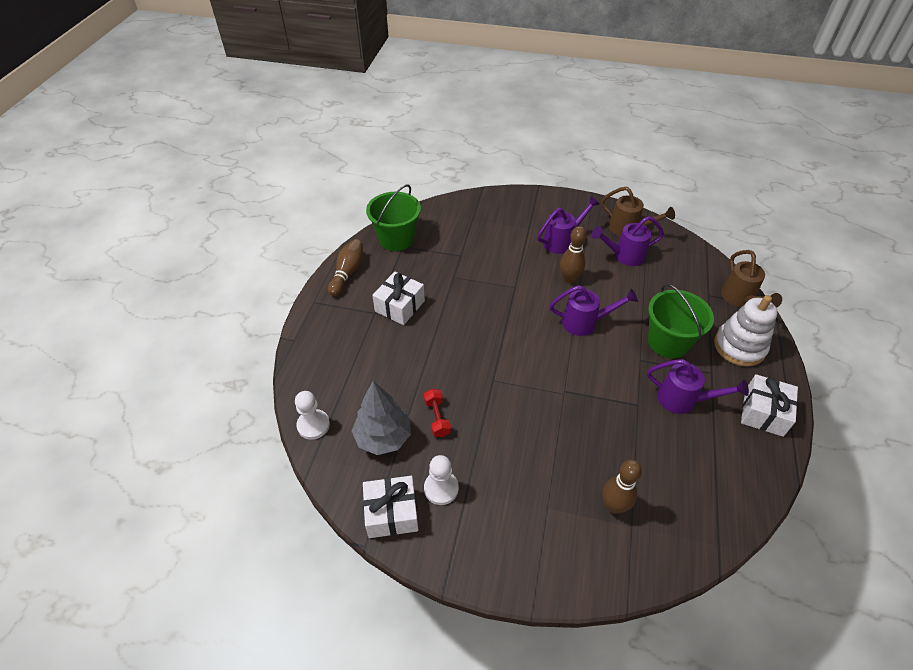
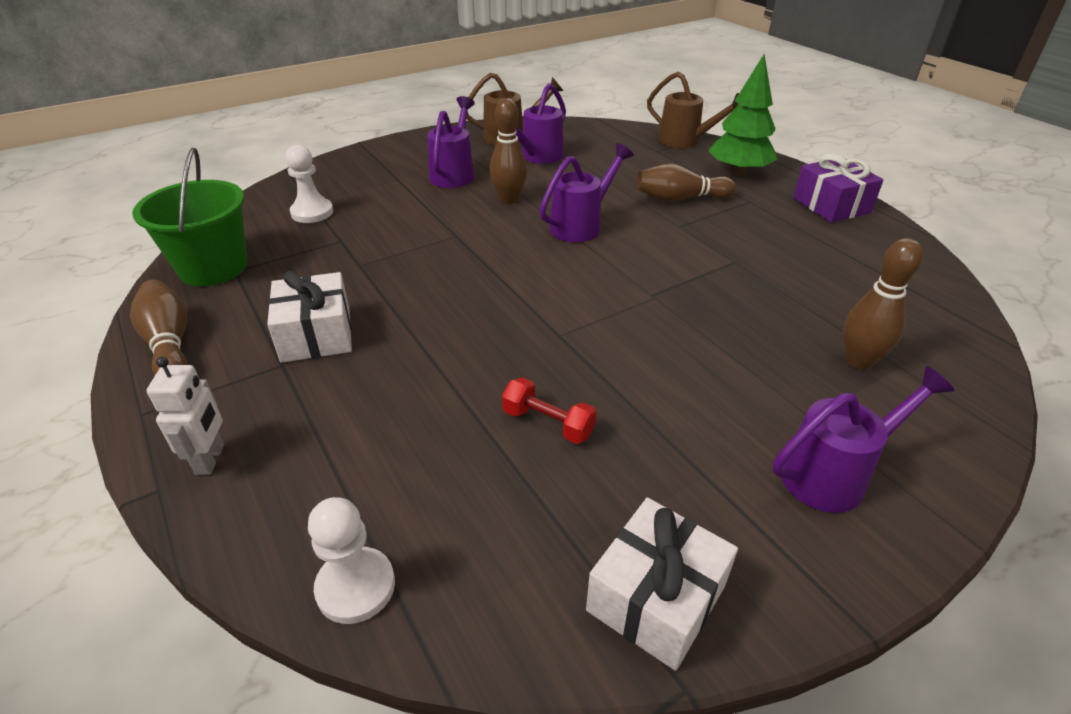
camera: 45 degrees left, 10 degrees down
grey tree [352,381,411,455] -> none
white pawn [424,455,459,505] -> white pawn moved to [285,145,333,223]
purple watering can [647,359,749,414] -> purple watering can moved to [773,366,954,513]
green bucket [648,284,714,358] -> brown bowling pin [636,164,736,202]
white stacking toy [714,295,778,367] -> green tree [708,55,778,176]
white gift [741,374,798,437] -> purple gift [793,154,884,223]
none -> white robot [147,357,224,475]

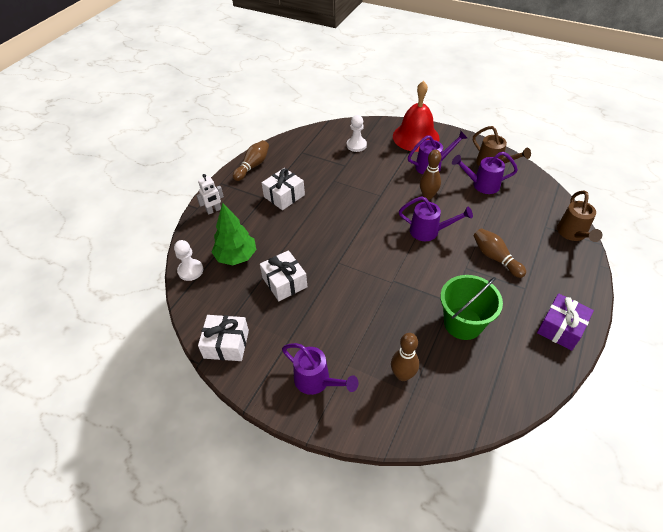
camera: 60 degrees right, 10 degrees up
green bucket [132,148,247,286] -> green bucket moved to [440,275,503,340]
red dumbbell [502,377,597,444] -> white gift [260,250,307,301]
green tree [708,55,778,176] -> green tree moved to [212,203,256,265]
none -> red bell [393,81,440,152]

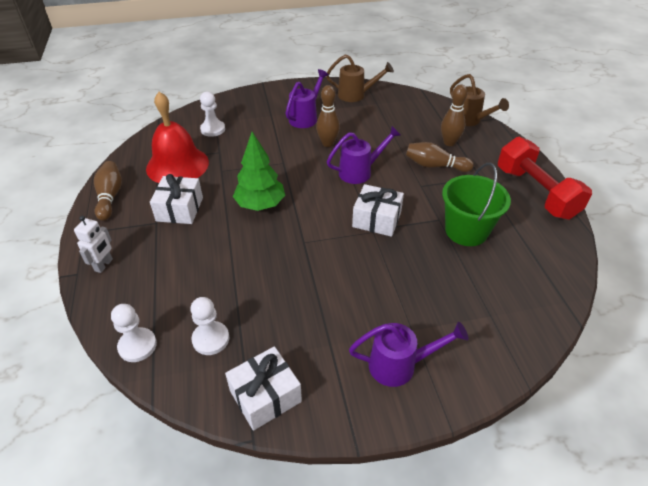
camera: 40 degrees left, 5 degrees down
green tree [212,203,256,265] -> green tree moved to [233,132,285,211]
white gift [260,250,307,301] -> white gift moved to [352,184,404,237]
brown bowling pin [391,333,419,381] -> brown bowling pin moved to [441,84,467,146]
red bell [393,81,440,152] -> red bell moved to [146,92,209,183]
purple watering can [452,152,518,194] -> none
purple gift [537,293,594,351] -> red dumbbell [498,137,592,220]
none -> white pawn [190,297,229,355]

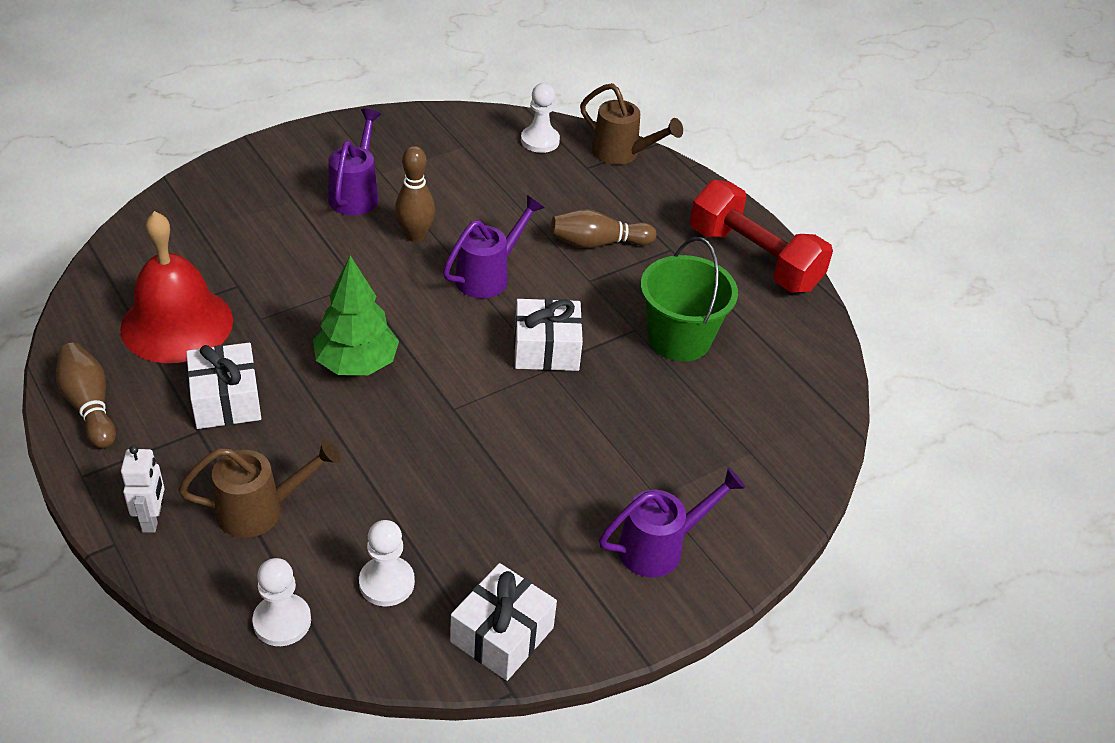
camera: 25 degrees left, 0 degrees up
white pawn [200,92,225,137] -> white pawn moved to [521,83,560,153]
brown watering can [326,54,394,102] -> brown watering can moved to [178,440,341,538]
brown bowling pin [441,84,467,146] -> none

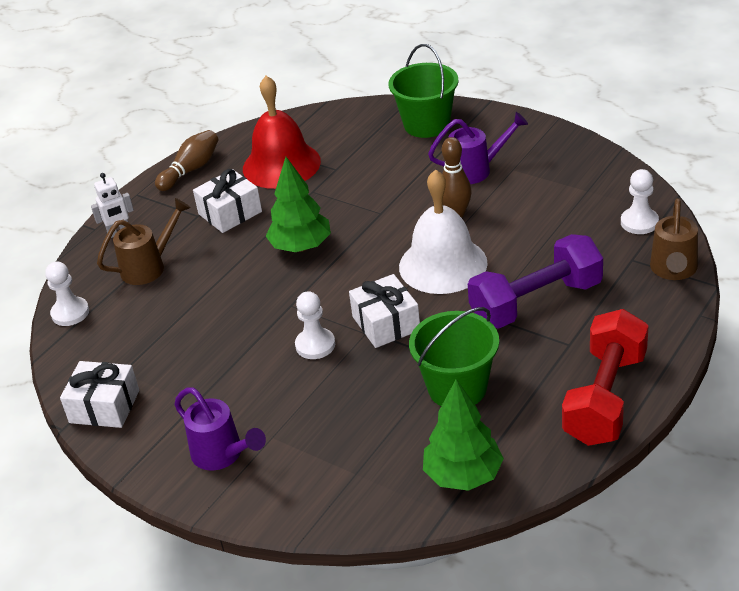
camera: 75 degrees right, 5 degrees down
brown watering can [178,440,341,538] -> brown watering can turned 90 degrees counterclockwise [97,198,191,285]
white pawn [359,520,415,607] -> white pawn moved to [295,291,335,359]
purple watering can [443,195,544,298] -> white bell [399,169,488,294]
brown bowling pin [551,209,656,248] -> purple dumbbell [468,234,603,329]
none -> green bucket [389,44,459,138]
none -> green tree [423,379,504,491]

